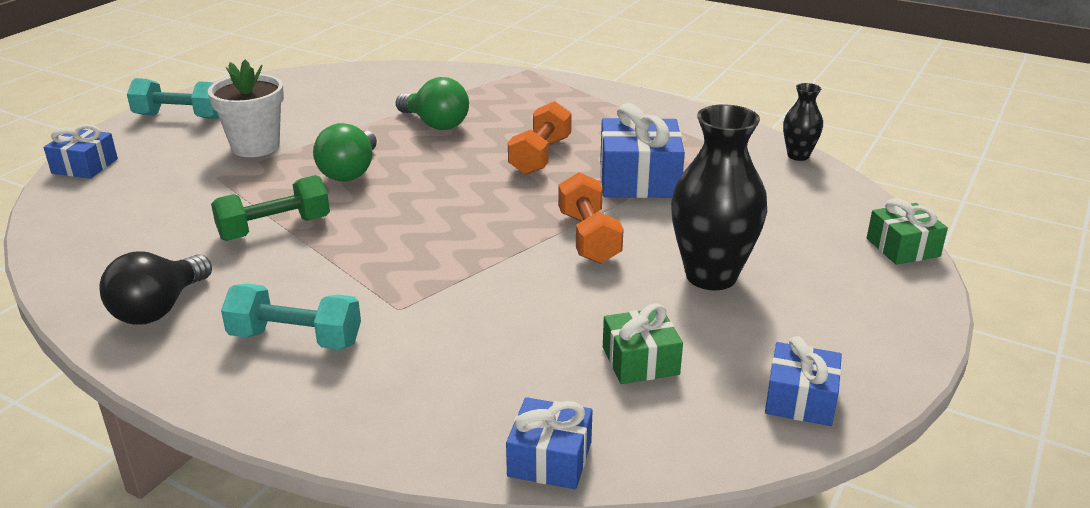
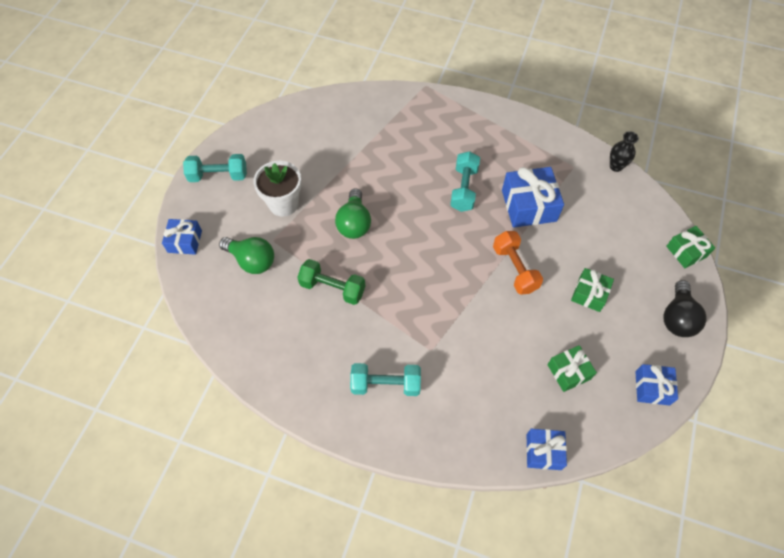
camera: 10 degrees left, 30 degrees up
black light bulb [99,252,212,325] -> black light bulb moved to [663,280,706,337]
green dumbbell [211,175,330,241] -> green dumbbell turned 60 degrees clockwise [297,259,365,305]
green light bulb [396,77,469,130] -> green light bulb moved to [219,237,274,274]
orange dumbbell [508,101,572,175] -> turquoise dumbbell [450,151,480,212]
black vase [671,104,767,290] -> green gift [571,268,614,312]

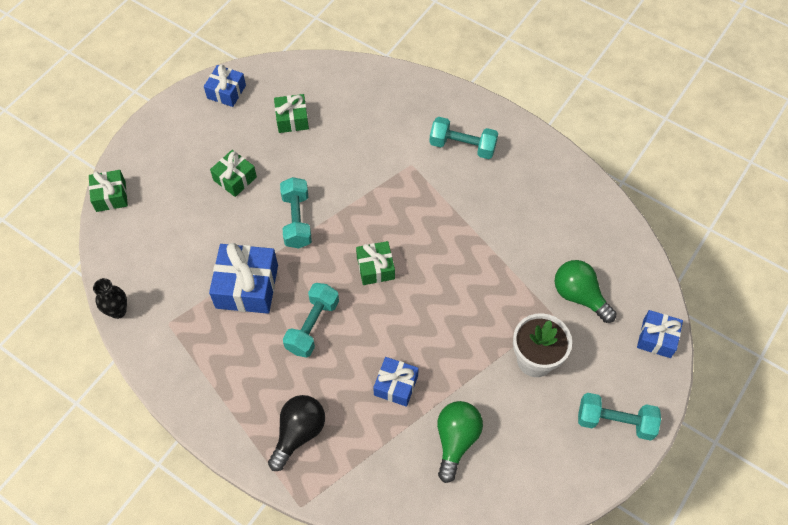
camera: 165 degrees left, 0 degrees up
green dumbbell [297,259,365,305] -> none
green light bulb [335,188,371,239] -> green light bulb moved to [437,401,483,483]
orange dumbbell [493,231,543,295] -> turquoise dumbbell [280,177,312,248]
blue gift [526,429,567,470] -> blue gift moved to [373,357,419,407]
black light bulb [663,280,706,337] -> black light bulb moved to [268,395,325,471]
none -> green gift [356,241,395,285]

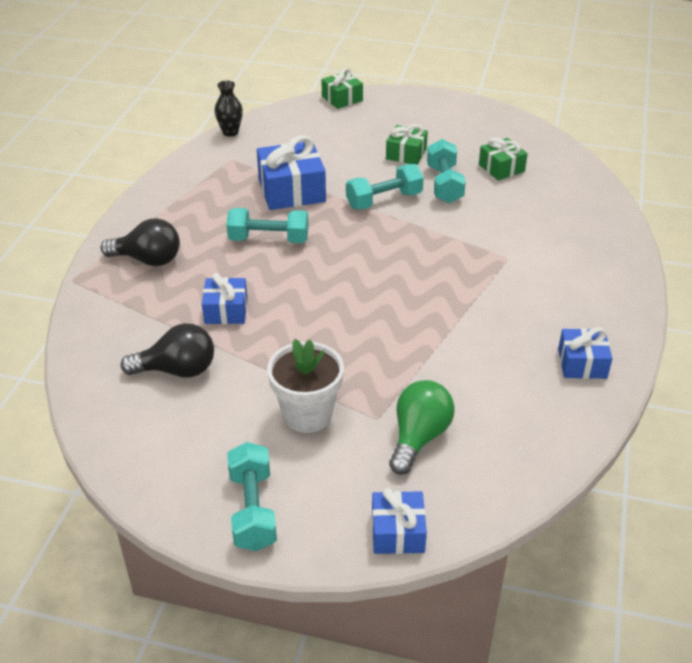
camera: 70 degrees right, 20 degrees down
blue gift [204,64,246,107] -> blue gift moved to [558,327,612,379]
green gift [356,241,395,285] -> none
turquoise dumbbell [429,117,498,159] -> turquoise dumbbell moved to [427,139,466,203]
green light bulb [437,401,483,483] -> black light bulb [121,323,214,377]

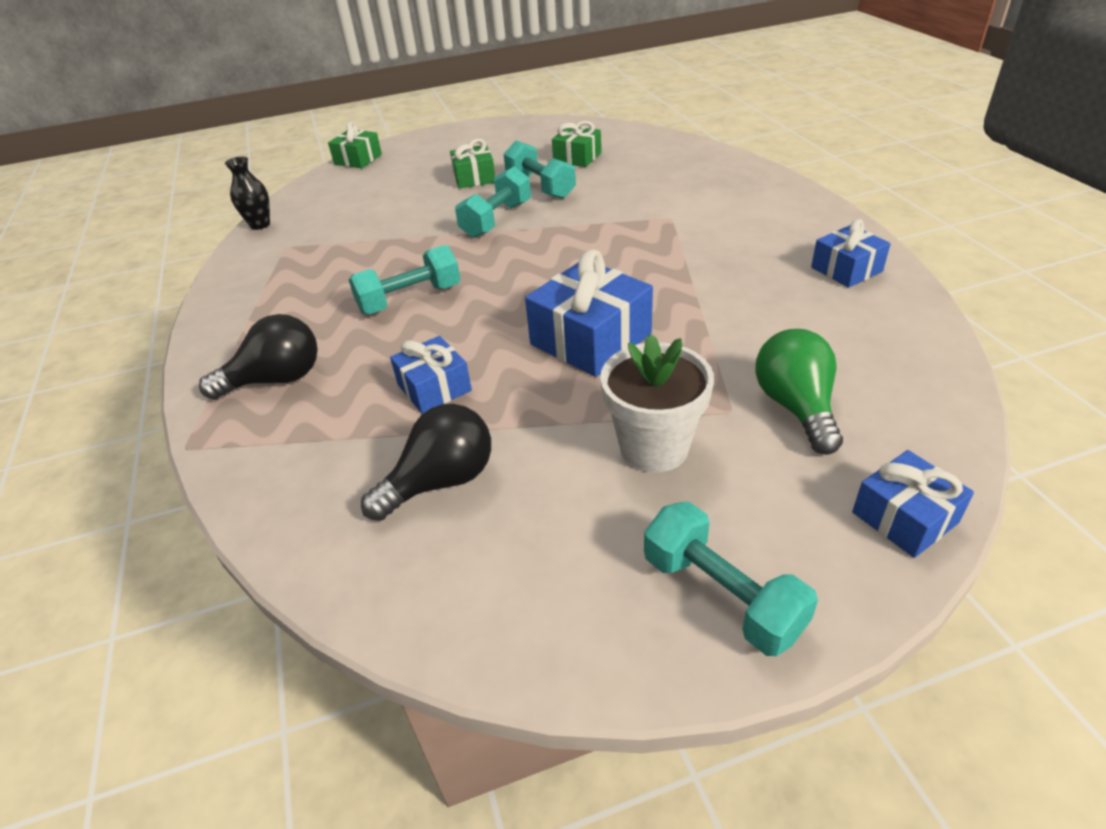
camera: 30 degrees left, 0 degrees up
blue gift [257,135,326,210] -> blue gift moved to [525,249,653,377]

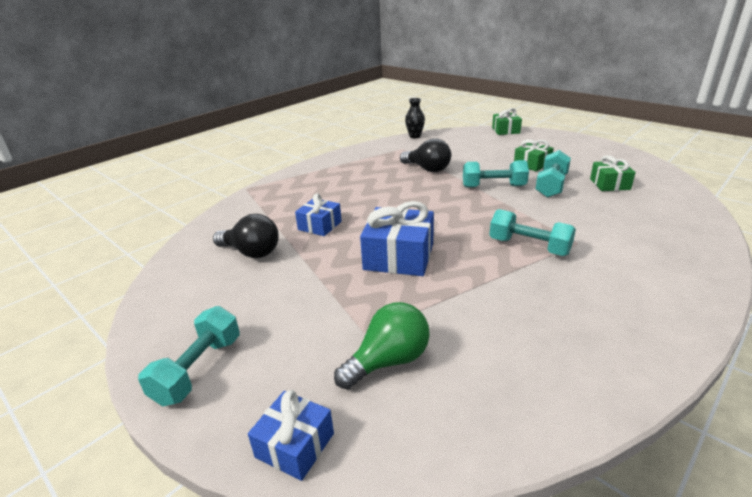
camera: 60 degrees right, 10 degrees down
black light bulb [199,314,318,400] -> black light bulb moved to [400,138,451,172]
turquoise dumbbell [349,245,461,314] -> turquoise dumbbell moved to [489,209,576,256]
white flower pot [600,334,714,473] -> none
blue gift [811,219,891,288] -> none

